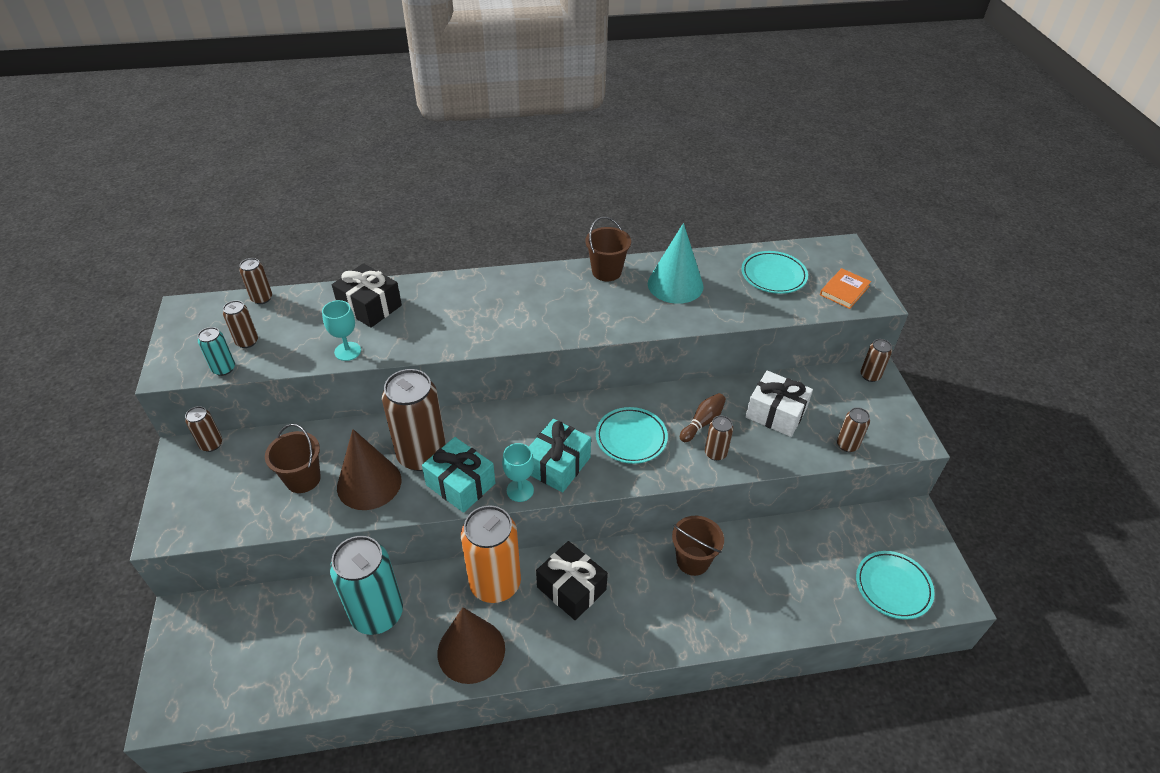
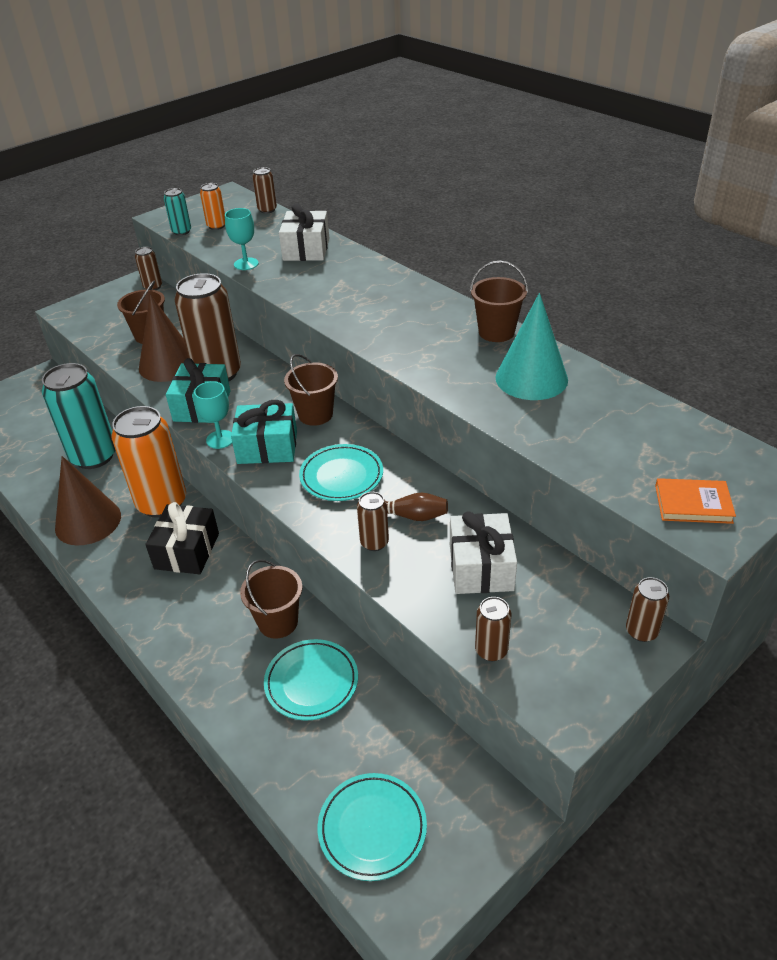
camera: 60 degrees right, 5 degrees down
brown can [223,300,258,348] -> orange can [200,183,225,230]
black gift [332,263,402,328] -> white gift [279,203,329,261]
turquoise plate [741,251,808,294] -> turquoise plate moved to [264,639,358,720]
none -> brown bucket [284,354,338,426]

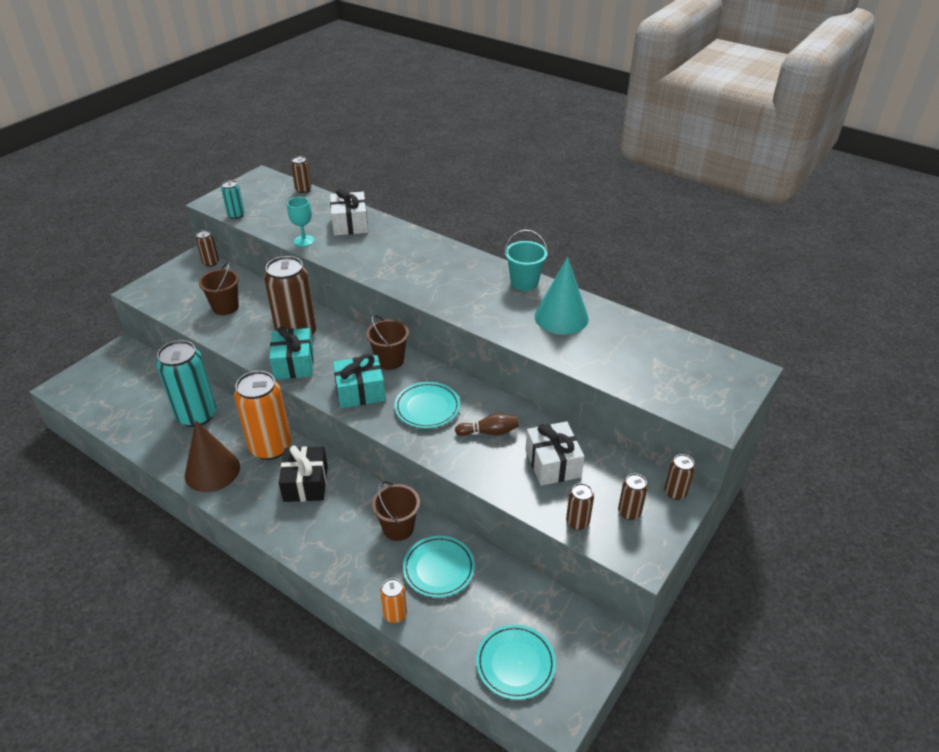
camera: 15 degrees left, 0 degrees up
brown cone [139,294,188,382] -> none
turquoise goblet [194,381,232,449] -> none
orange can [200,183,225,230] -> orange can moved to [380,578,407,623]
brown can [357,492,389,551] -> brown can moved to [618,473,648,520]
brown bucket [470,261,528,342] -> turquoise bucket [504,230,548,291]
orange book [655,478,736,524] -> none

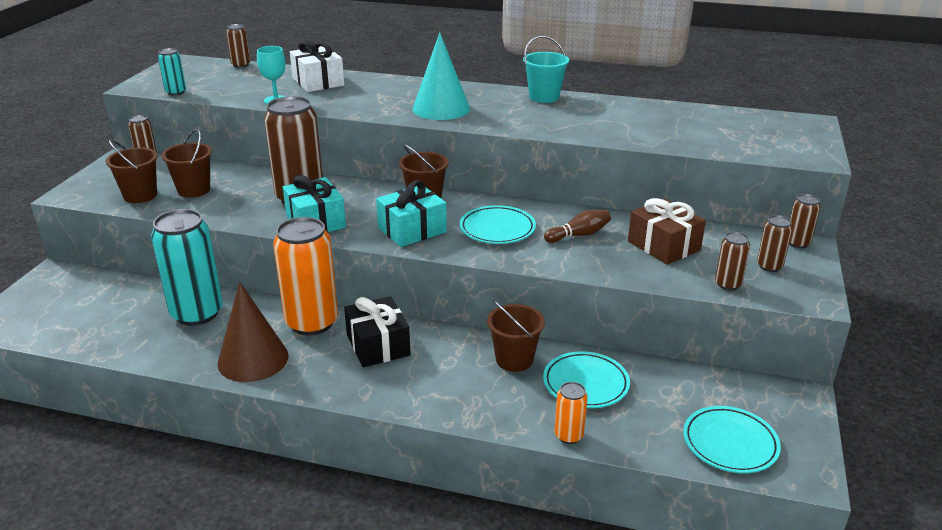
camera: 20 degrees left, 10 degrees down
white gift [525,421,585,486] -> brown gift [628,198,706,265]
turquoise cone [535,257,589,335] -> turquoise cone moved to [413,32,470,120]
none -> brown bucket [106,139,158,203]

